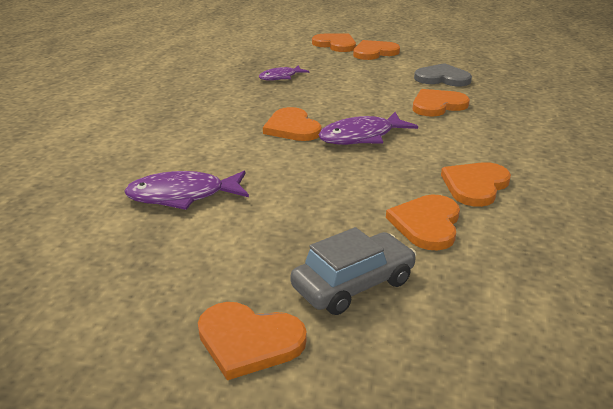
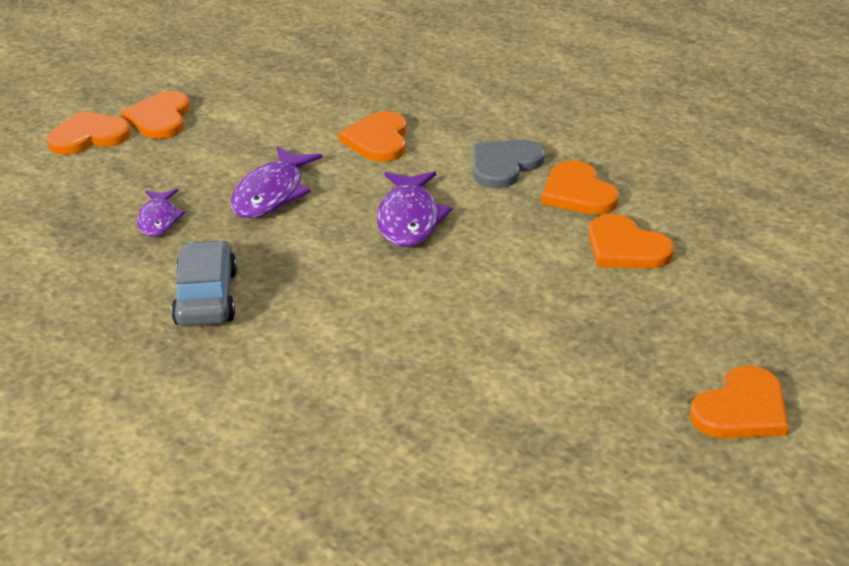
camera: 60 degrees left, 5 degrees up
purple fish [125,171,249,210] -> purple fish moved to [230,146,323,218]
orange heart [263,107,322,141] -> none
grey car [290,227,416,315] -> grey car moved to [171,240,237,326]
grey heart [414,63,472,86] -> grey heart moved to [473,140,545,188]

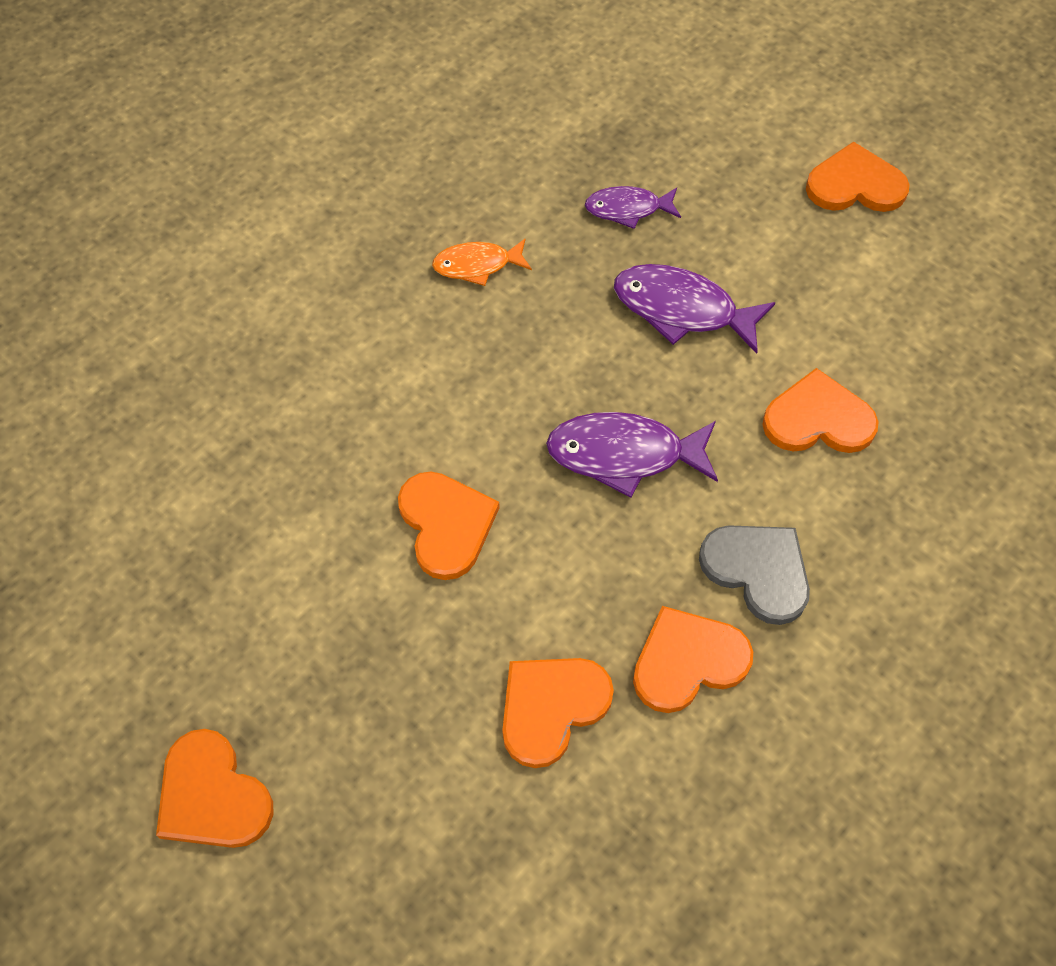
camera: 90 degrees right, 25 degrees up
orange heart [47,111,131,155] -> orange heart moved to [398,472,500,580]
grey car [171,240,237,326] -> orange fish [432,239,532,286]

